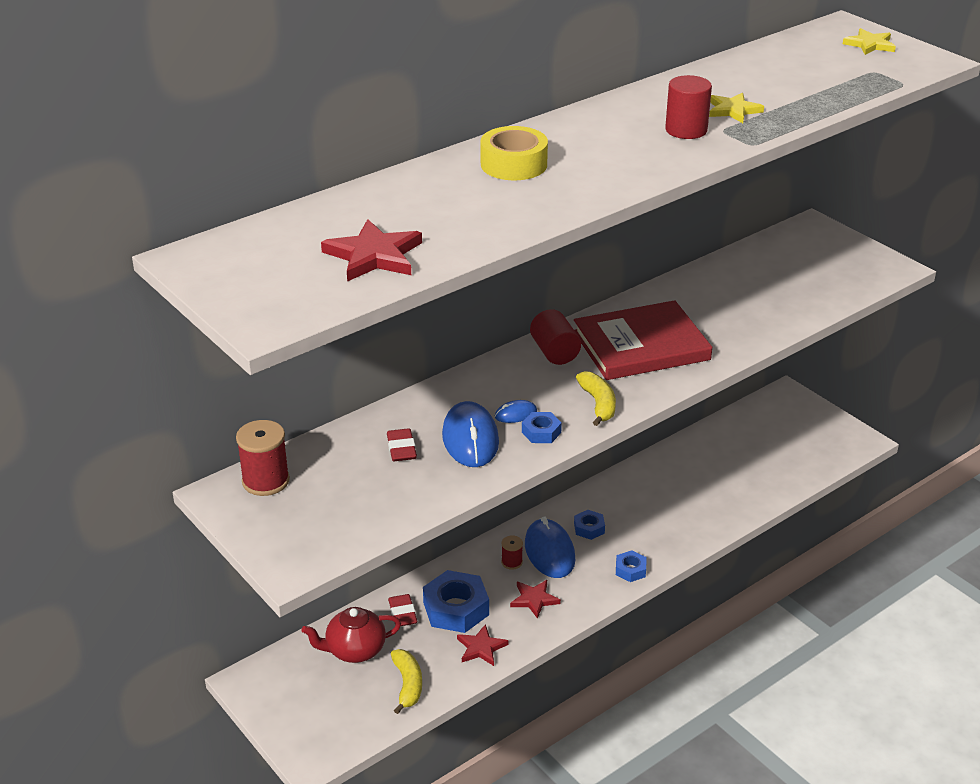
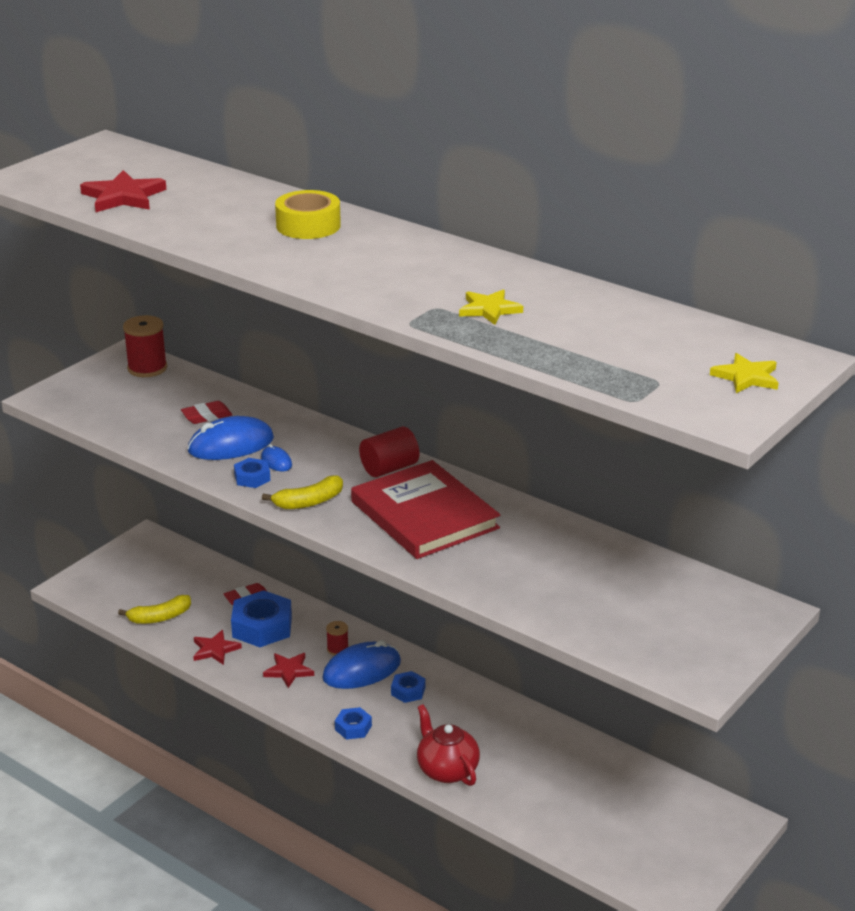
camera: 75 degrees right, 5 degrees down
red teapot [301,607,401,663] -> red teapot moved to [417,704,480,786]
red cylinder [665,75,712,139] -> none

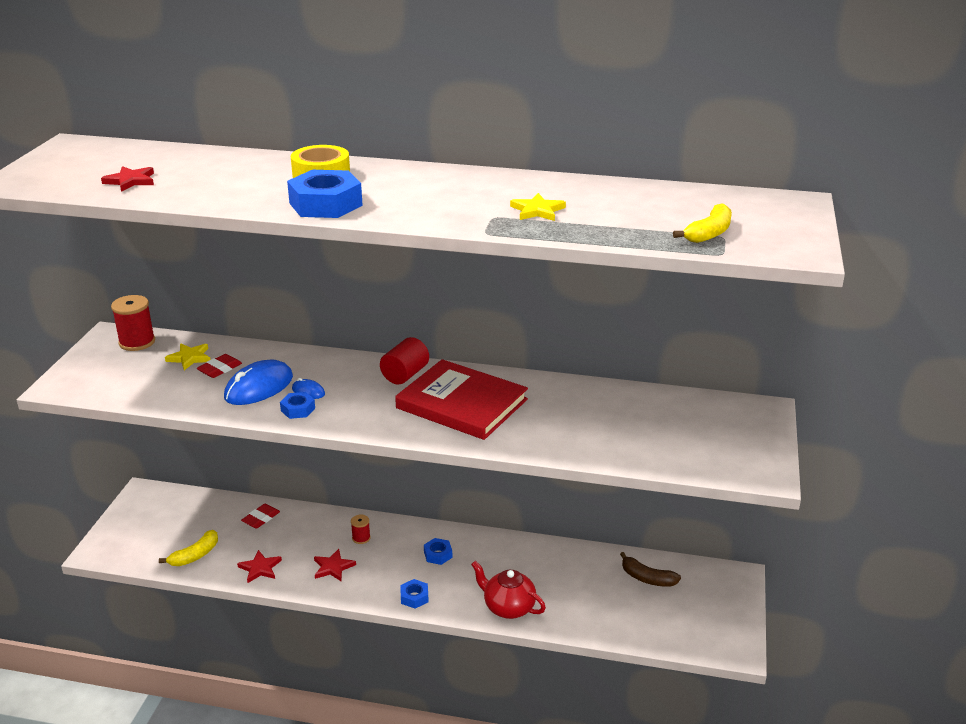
camera: 25 degrees left, 0 degrees up
red star [80,170,166,212] -> red star [101,166,154,192], size x0.66
blue nut [231,590,292,647] -> blue nut moved to [287,170,363,218]
yellow banana [262,475,343,509] -> yellow banana moved to [673,203,732,243]
blue mouse [322,640,401,689] -> none
yellow star [710,353,779,393] -> yellow star moved to [165,344,210,370]
none -> brown banana [620,552,681,587]

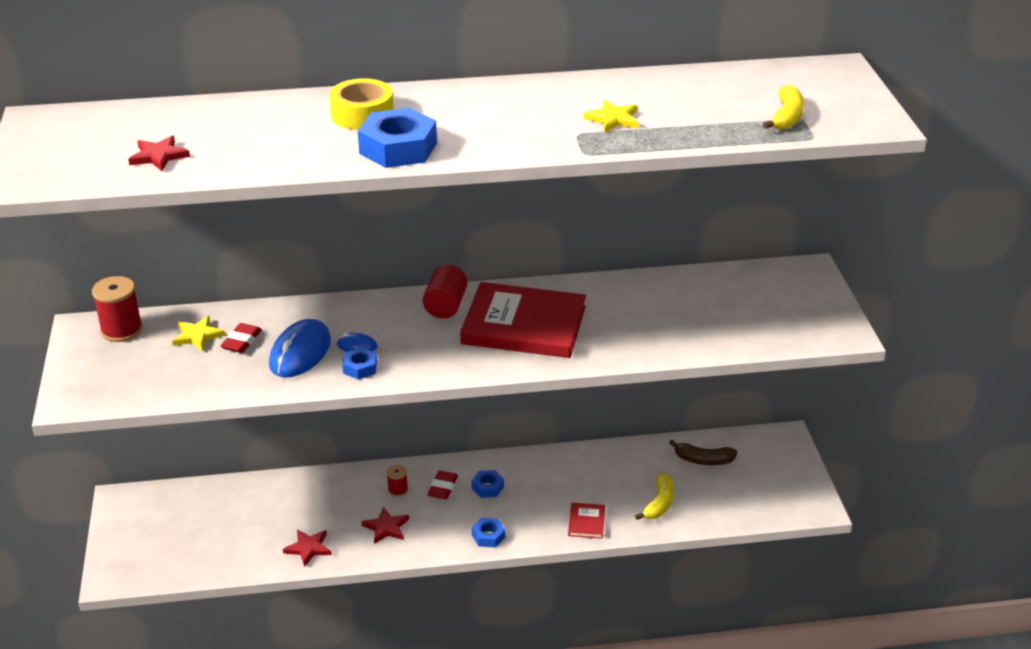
camera: 20 degrees left, 5 degrees up
yellow banana [159,530,218,566] -> yellow banana moved to [635,473,674,520]
red eraser [241,504,280,529] -> red eraser moved to [427,471,458,499]
red teapot [471,561,546,619] -> red book [568,503,605,539]

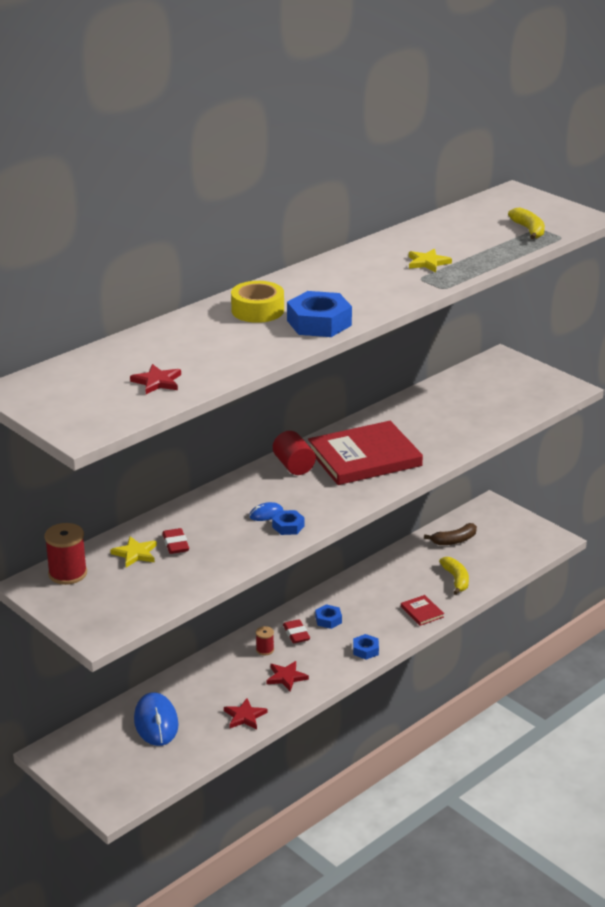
camera: 35 degrees left, 5 degrees down
blue mouse [269,319,331,378] -> blue mouse moved to [134,692,178,746]

